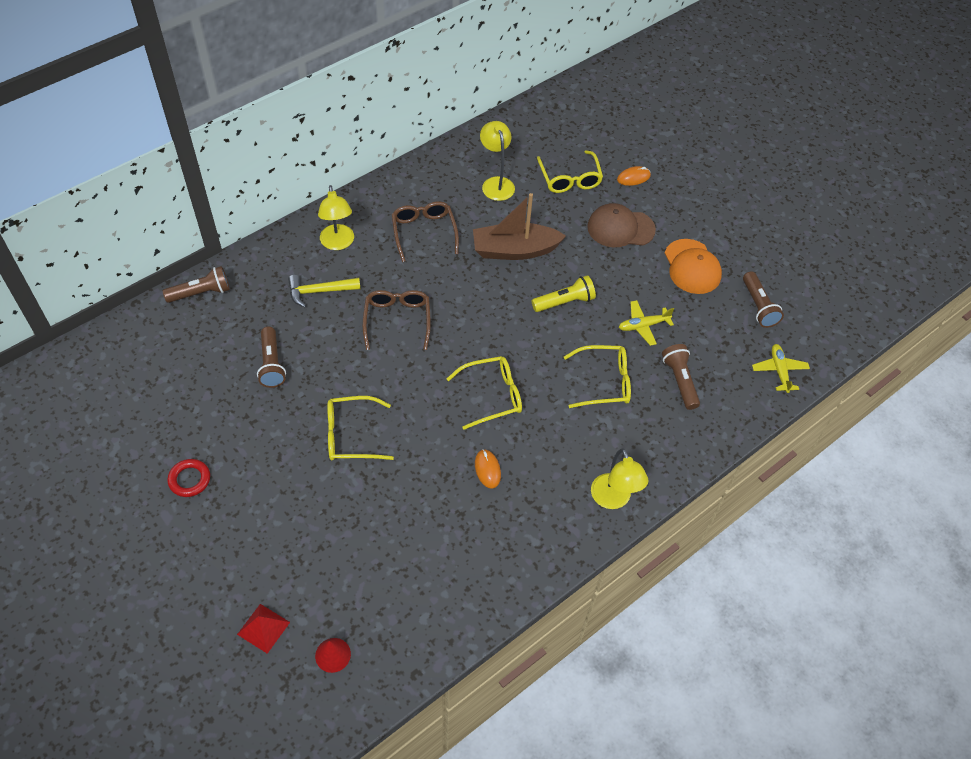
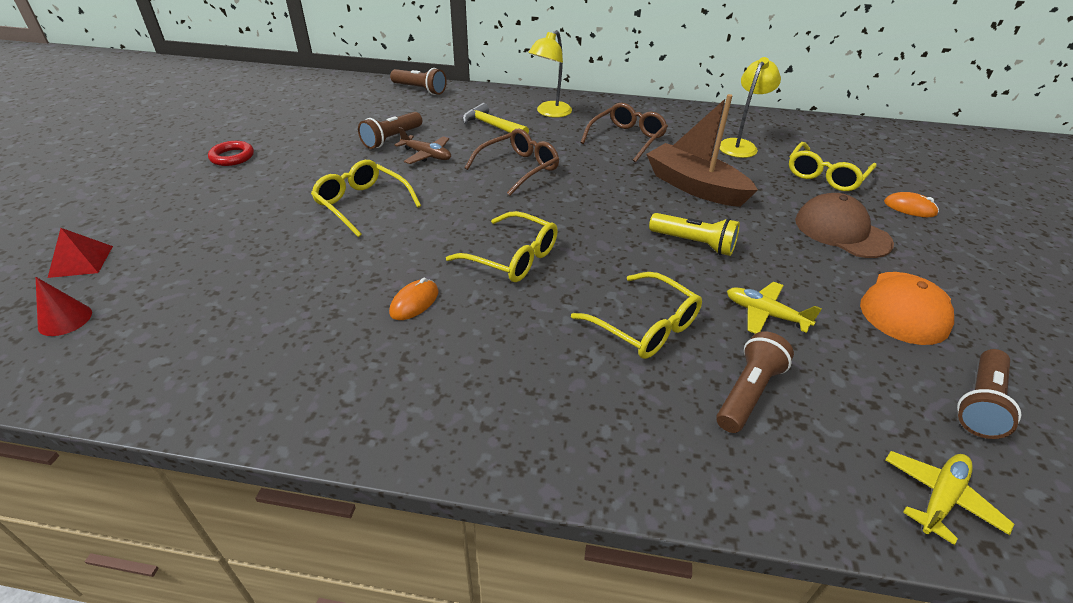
camera: 50 degrees right, 15 degrees down
yellow lamp [591,449,648,509] -> none
none -> brown plane [395,127,451,164]

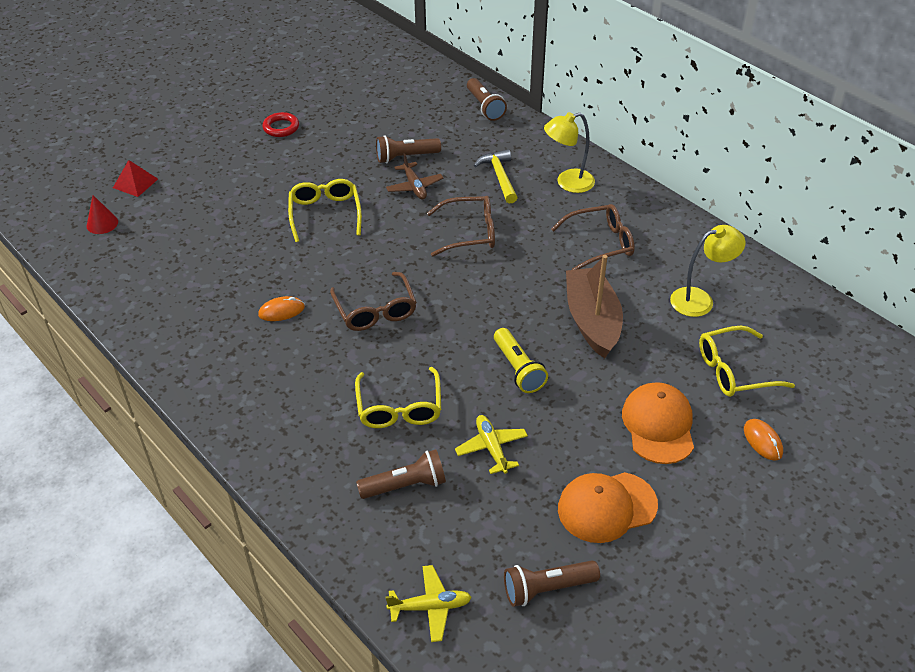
camera: 40 degrees right, 5 degrees up
yellow glasses [446,211,558,282] -> brown glasses [330,272,417,331]
brown cap [795,193,894,258] -> orange cap [622,382,694,464]

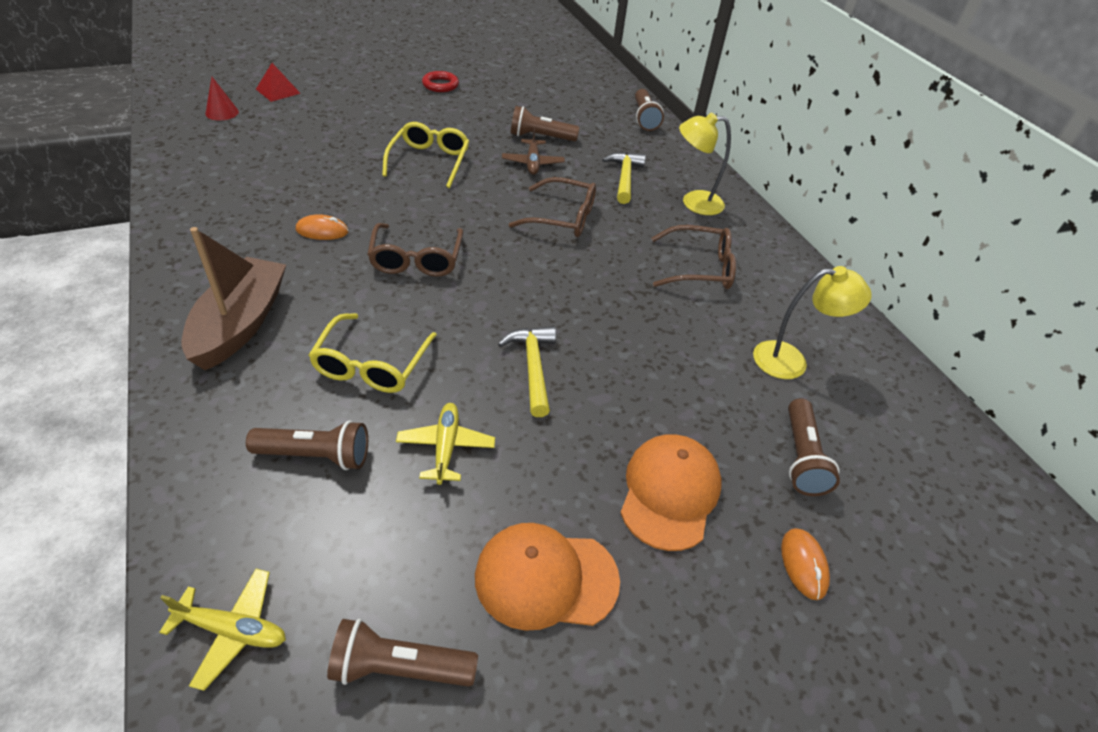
camera: 15 degrees right, 0 degrees up
yellow flashlight [494,328,548,393] -> yellow hammer [498,326,556,417]
brown boat [566,255,623,358] -> brown boat moved to [181,227,286,370]
yellow glasses [699,326,795,397] -> brown flashlight [788,398,840,496]

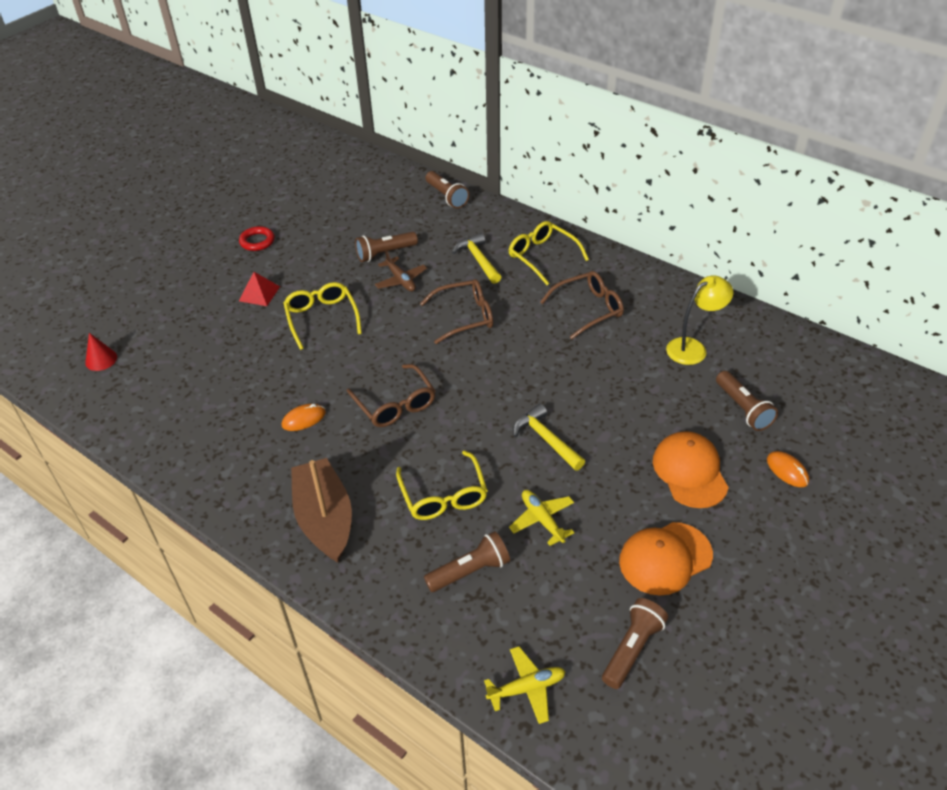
camera: 25 degrees left, 0 degrees up
red pyramid [256,63,301,102] -> red pyramid moved to [239,272,280,306]
brown flashlight [327,619,478,687] -> brown flashlight turned 150 degrees clockwise [602,598,668,689]
yellow lamp [679,113,731,215] -> yellow glasses [509,221,589,285]

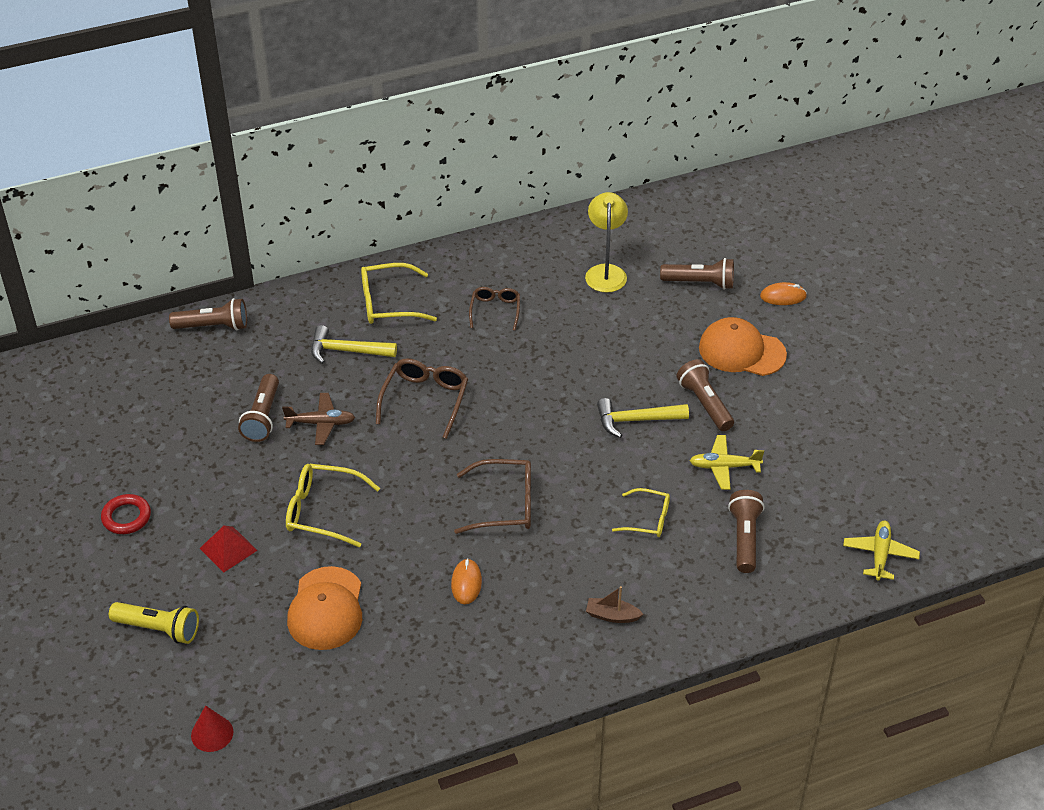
camera: 60 degrees left, 0 degrees up
brown boat [291,458,352,563] -> brown boat [586,586,643,623], size x0.42
yellow glasses [396,451,488,520] -> yellow glasses [612,488,670,537], size x0.64
brown glasses [540,271,624,339] -> brown glasses [469,287,520,331], size x0.64
brown flashlight [602,598,668,689] -> brown flashlight moved to [677,359,734,431]
orange cap [619,522,713,595] -> orange cap moved to [287,566,362,650]
none -> yellow flashlight [109,602,199,644]

